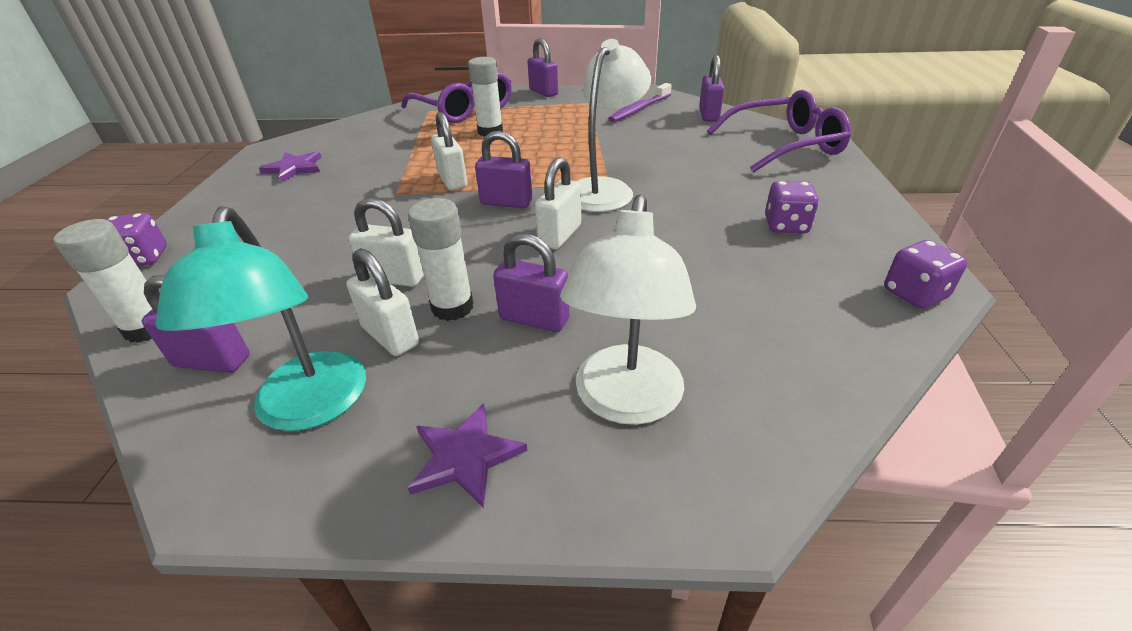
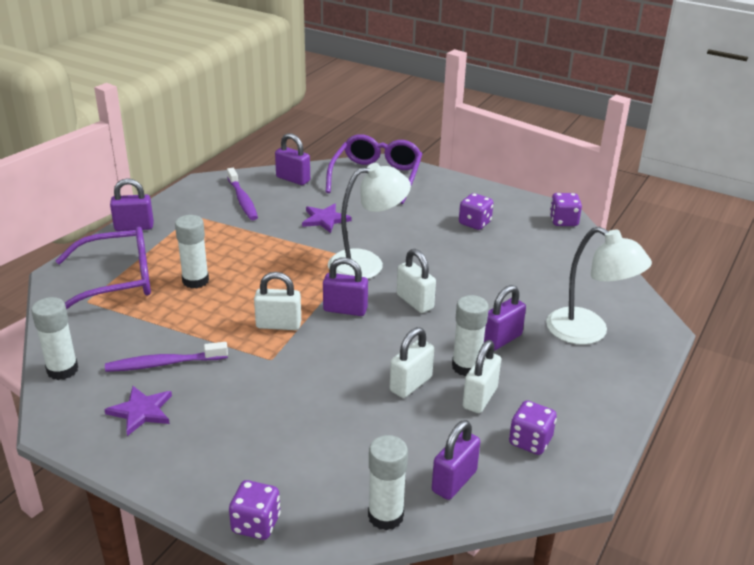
camera: 65 degrees left, 5 degrees down
turquoise lamp [156,206,366,431] -> purple dice [509,400,557,455]
white padlock [346,248,419,356] -> white padlock turned 45 degrees counterclockwise [463,340,501,413]
purple star [408,403,528,508] -> purple star moved to [302,204,351,233]
purple padlock [475,131,532,208] -> purple padlock turned 60 degrees clockwise [323,257,368,316]
white lamp [576,39,651,212] -> white lamp turned 105 degrees clockwise [328,163,411,279]
none -> white glue stick [31,297,78,380]
none -> purple toothbrush [105,342,228,372]

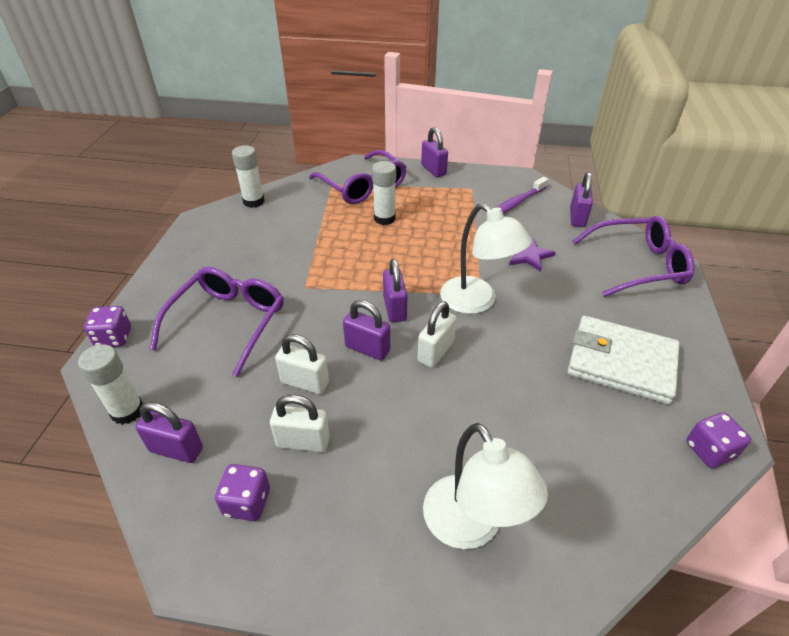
camera: 70 degrees right, 10 degrees up
purple star [104,386,172,436] -> none
purple toothbrush [105,342,228,372] -> none
white padlock [254,272,301,330] -> none
white glue stick [452,295,489,376] -> none
purple dice [459,193,493,230] -> white wallet [567,316,679,404]
purple padlock [484,285,526,351] -> purple padlock moved to [343,300,390,360]
white lamp [546,227,652,345] -> white lamp turned 45 degrees counterclockwise [423,423,548,549]
none -> purple glasses [150,267,284,377]

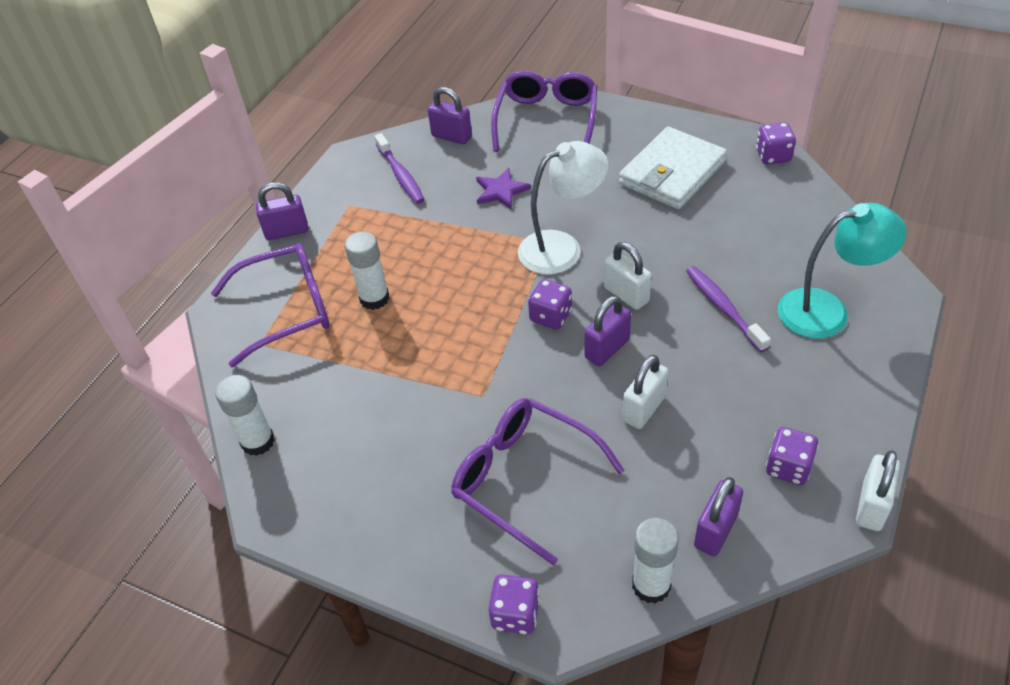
camera: 70 degrees left, 5 degrees up
white padlock [270,395,330,452] -> white padlock moved to [856,450,900,531]
purple padlock [383,259,407,322] -> purple dice [528,279,572,330]
white lamp [423,423,548,549] -> turquoise lamp [778,203,907,339]
none -> purple toothbrush [686,266,771,352]

